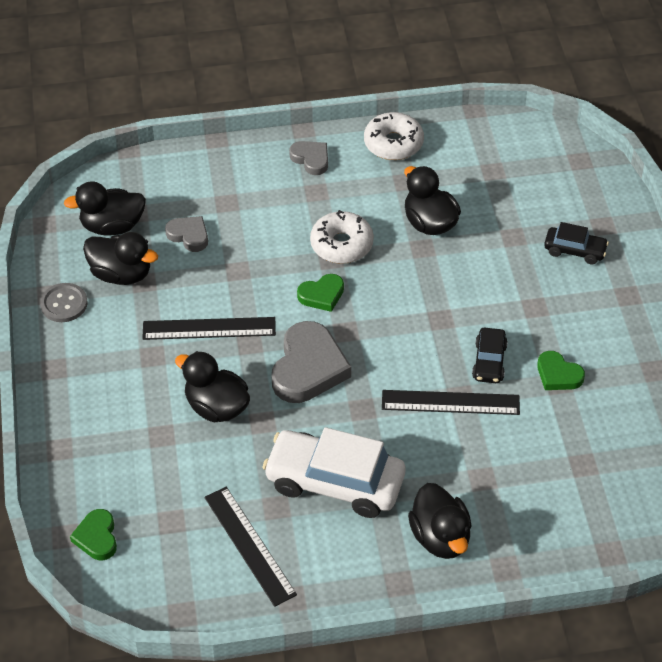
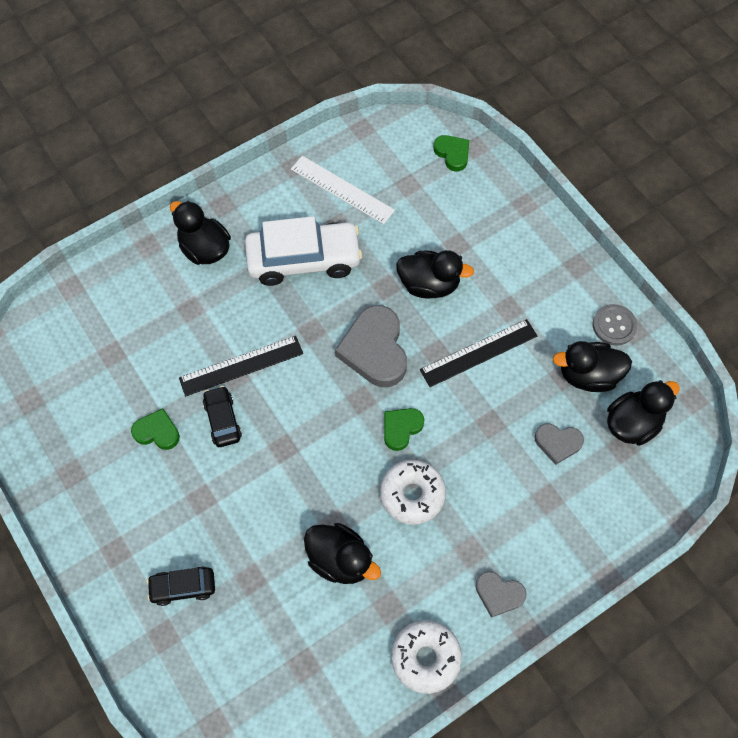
camera: 155 degrees right, 15 degrees up
black ruler [204,487,297,607] -> white ruler [291,156,395,224]

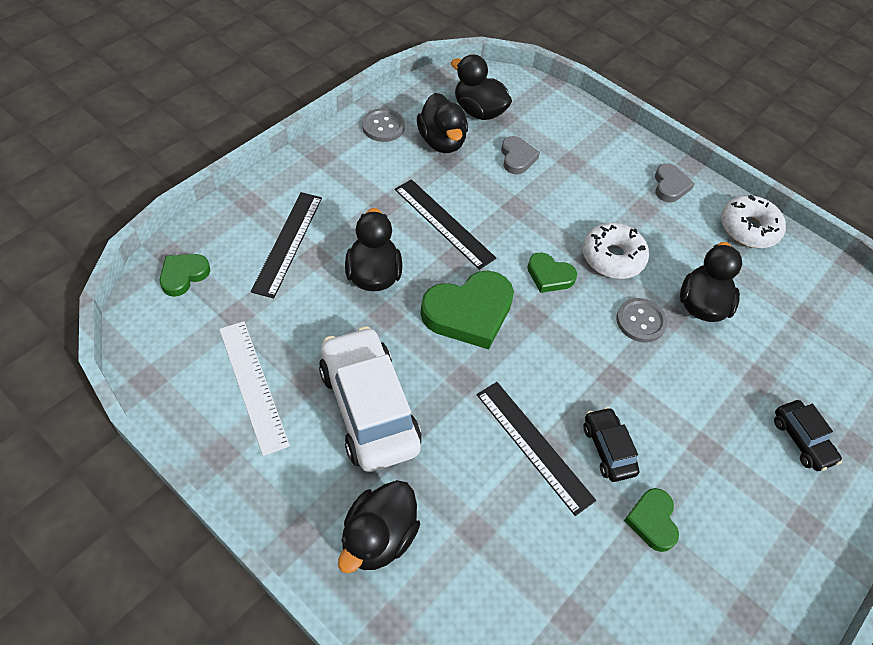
camera: 110 degrees left, 10 degrees down
black car [203,386,242,447] -> black car turned 105 degrees clockwise [583,407,639,482]
white ruler [291,156,395,224] -> white ruler turned 45 degrees counterclockwise [219,321,290,456]
grey heart [335,305,407,387] -> green heart [420,271,514,350]
none -> black ruler [251,192,322,298]
none -> grey button [616,298,667,343]

